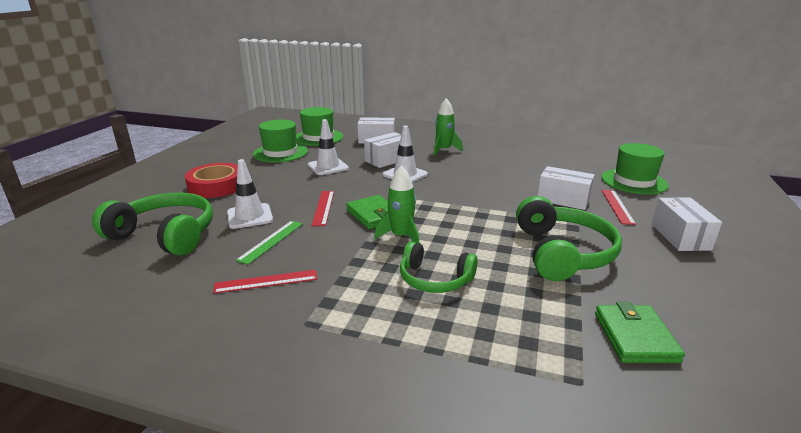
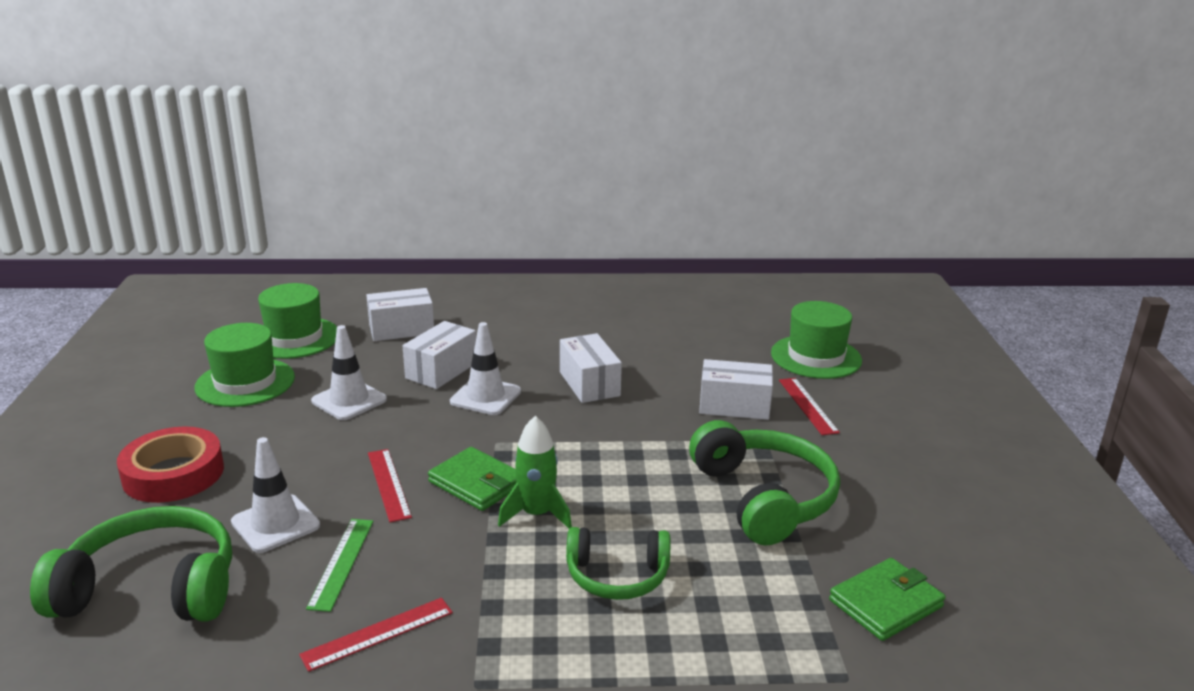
camera: 20 degrees left, 0 degrees up
green rocket [434,98,463,156] -> none
green wallet [595,302,685,363] -> green wallet turned 75 degrees clockwise [829,558,946,641]
white box [652,197,722,251] -> white box moved to [560,333,622,403]

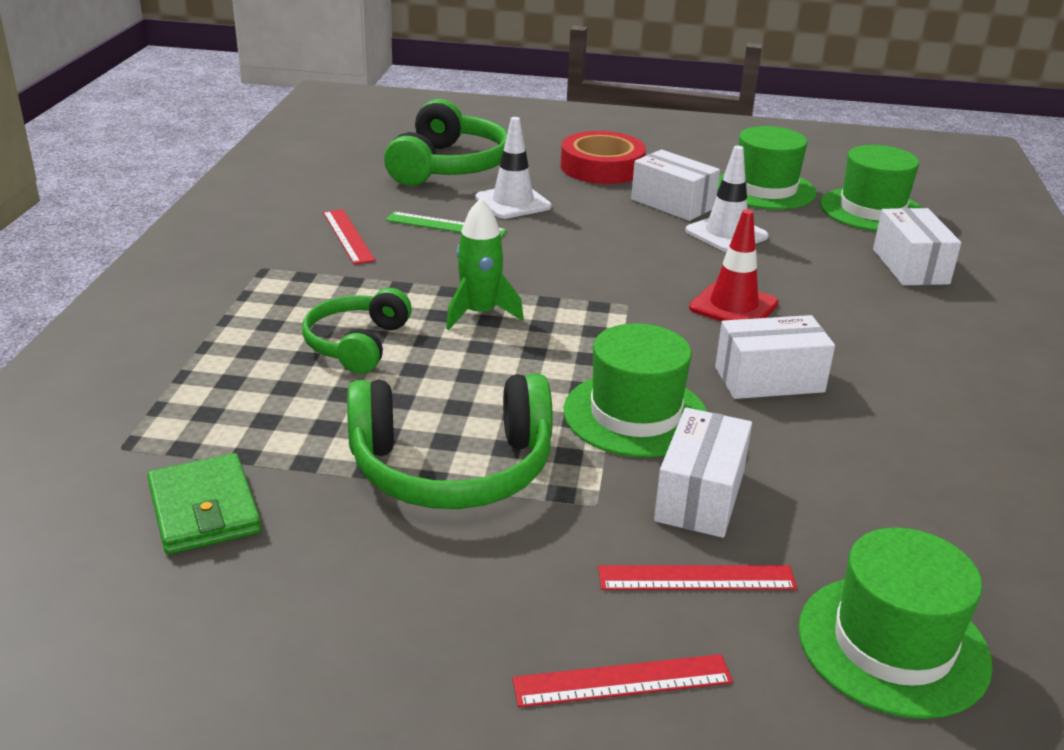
camera: 100 degrees right, 5 degrees up
red ruler [368,449,412,522] -> red ruler moved to [512,654,733,707]
white box [403,321,476,389] -> white box moved to [631,150,720,221]
green wallet [428,447,517,511] -> none
white traffic cone [450,322,521,415] -> red traffic cone [689,209,778,322]
none -> green hat [564,323,707,458]

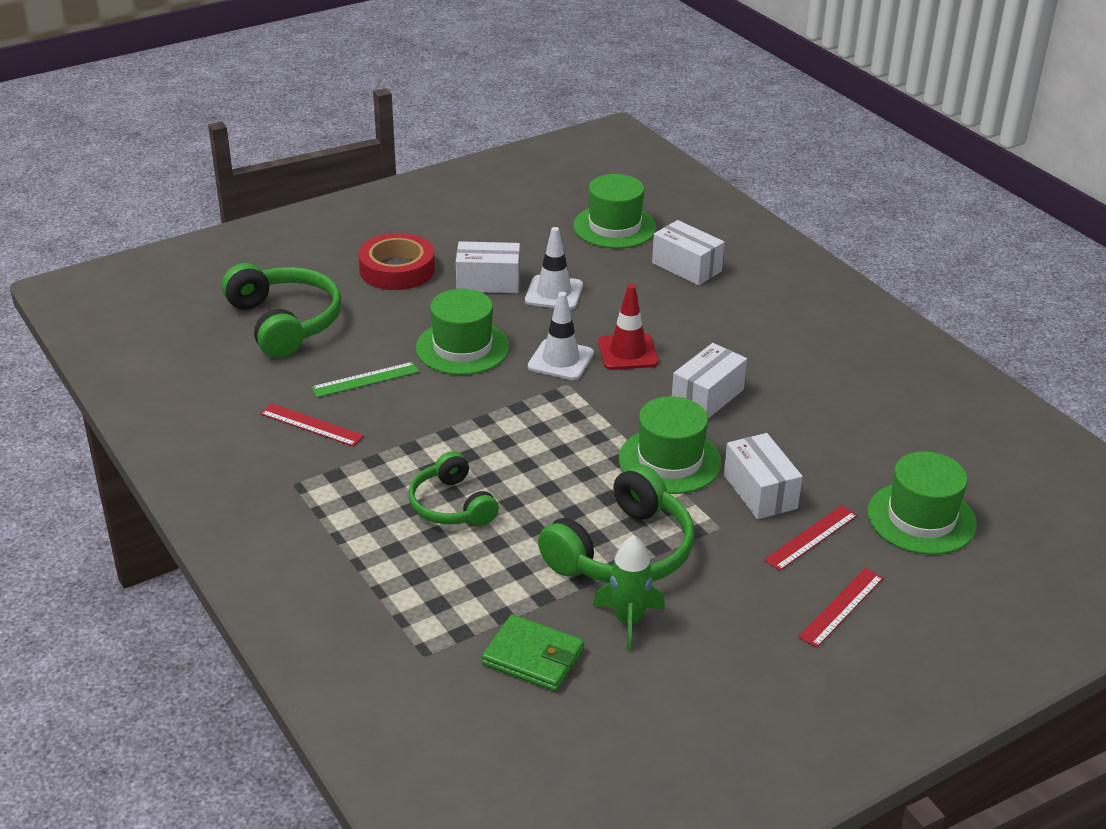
camera: 40 degrees left, 5 degrees up
green rocket [446,198,524,330] -> green rocket moved to [593,535,665,651]
white traffic cone [475,117,552,219] -> white traffic cone moved to [528,292,594,380]
green hat [718,126,816,210] -> green hat moved to [416,289,510,375]

